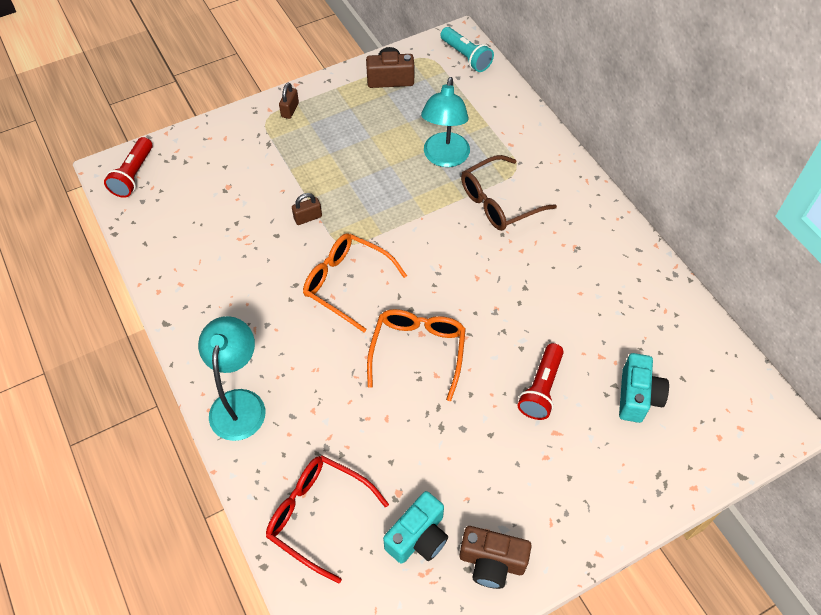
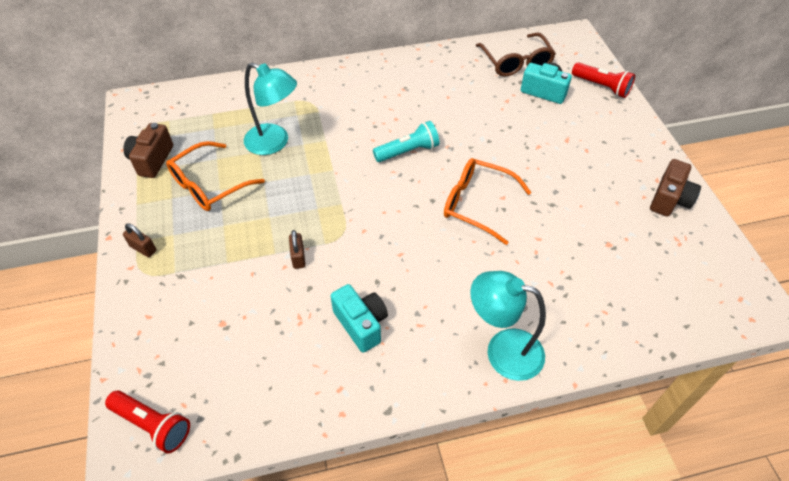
camera: 75 degrees left, 5 degrees down
red glasses [266,455,389,584] -> none
orange glasses [303,233,407,332] -> orange glasses moved to [166,141,265,211]
turquoise camera [383,491,448,564] -> turquoise camera moved to [331,284,388,353]
turquoise flashlight [440,27,494,72] -> turquoise flashlight moved to [373,121,440,162]
brown glasses [461,155,557,231] -> brown glasses moved to [476,32,556,77]
red flashlight [518,343,564,420] -> red flashlight moved to [572,62,635,98]

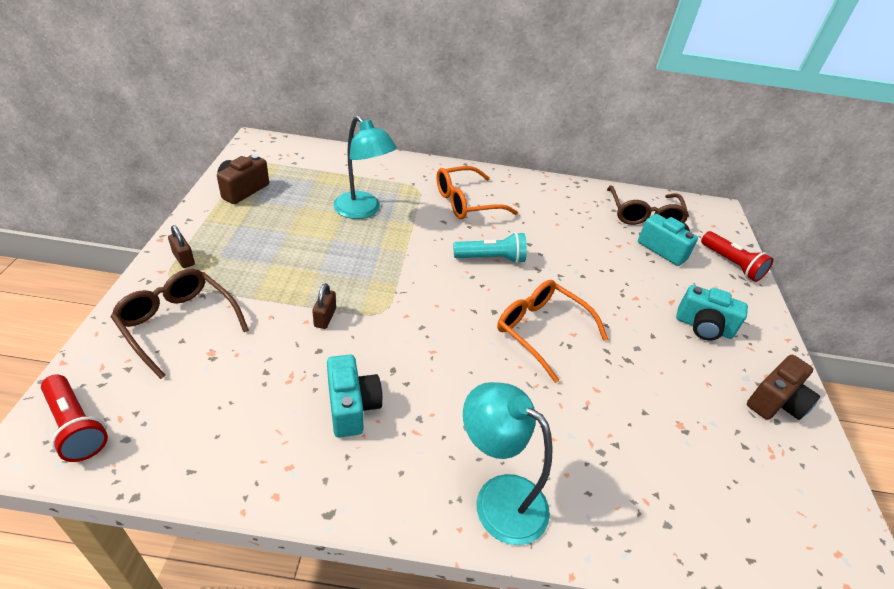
camera: 15 degrees right, 10 degrees down
orange glasses [166,141,265,211] -> orange glasses moved to [436,166,518,219]
none -> brown glasses [111,269,249,379]
none -> turquoise camera [676,285,748,341]

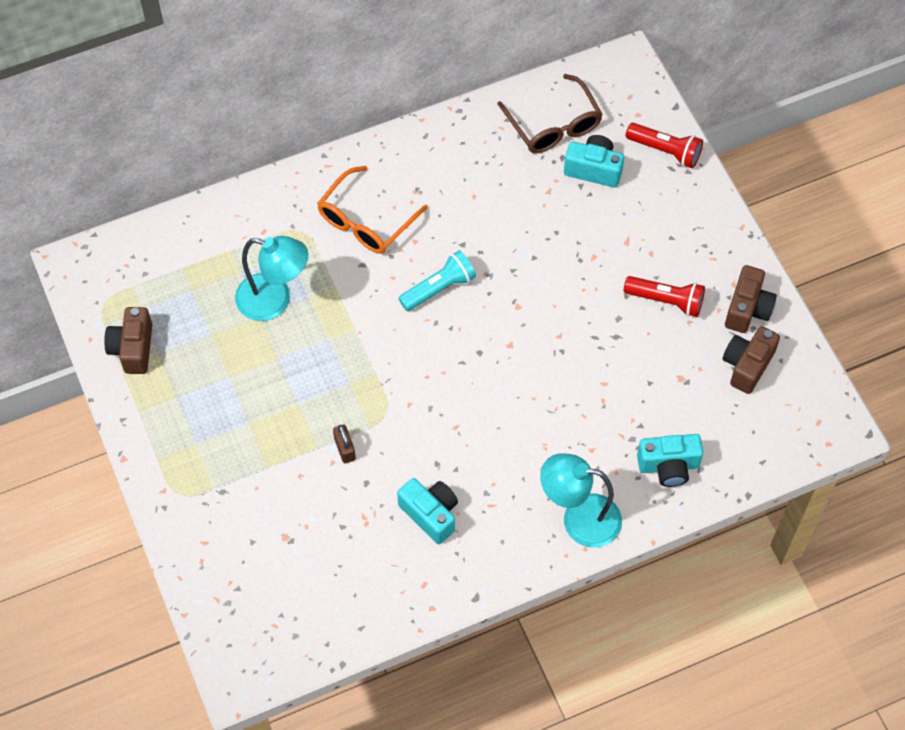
camera: 25 degrees left, 20 degrees up
red flashlight [41,374,108,462] -> red flashlight moved to [624,276,705,317]
brown glasses [111,269,249,379] -> none
brown padlock [168,225,195,268] -> none
orange glasses [497,280,608,383] -> none
turquoise camera [676,285,748,341] -> turquoise camera moved to [637,434,703,487]
none -> brown camera [723,326,780,394]

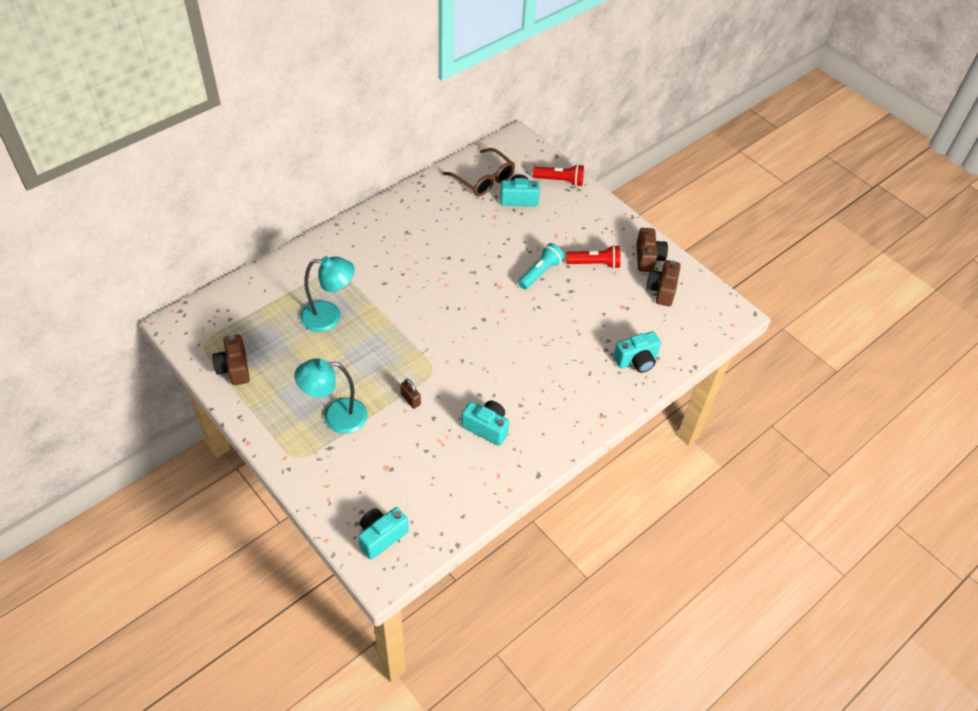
camera: 20 degrees left, 10 degrees down
orange glasses [317,166,428,254] -> none
turquoise flashlight [399,250,476,311] -> turquoise flashlight moved to [518,243,564,289]
turquoise lamp [540,453,622,548] -> turquoise lamp moved to [294,358,368,434]
none -> turquoise camera [358,507,409,560]

